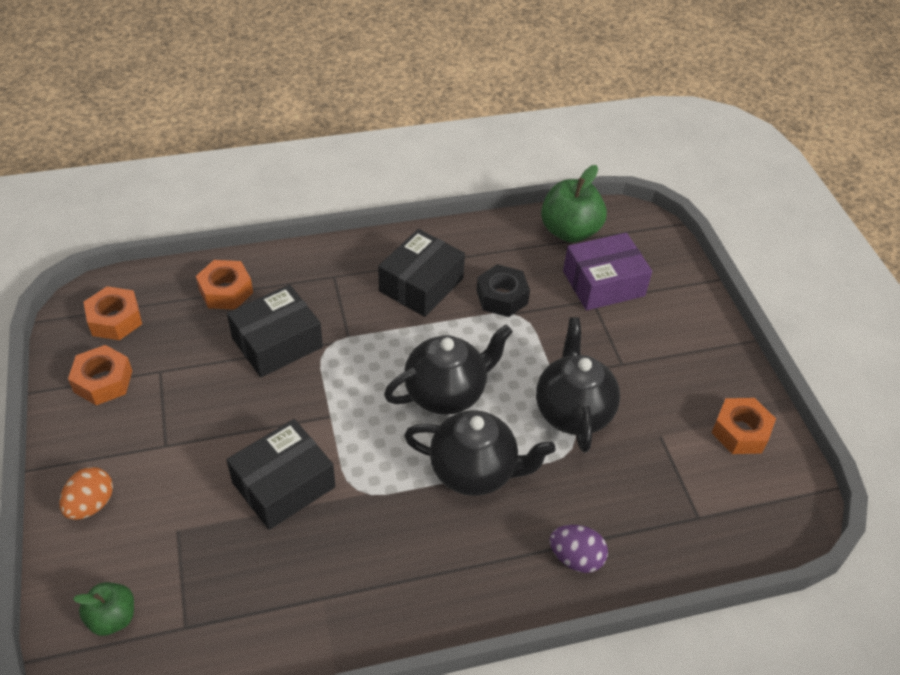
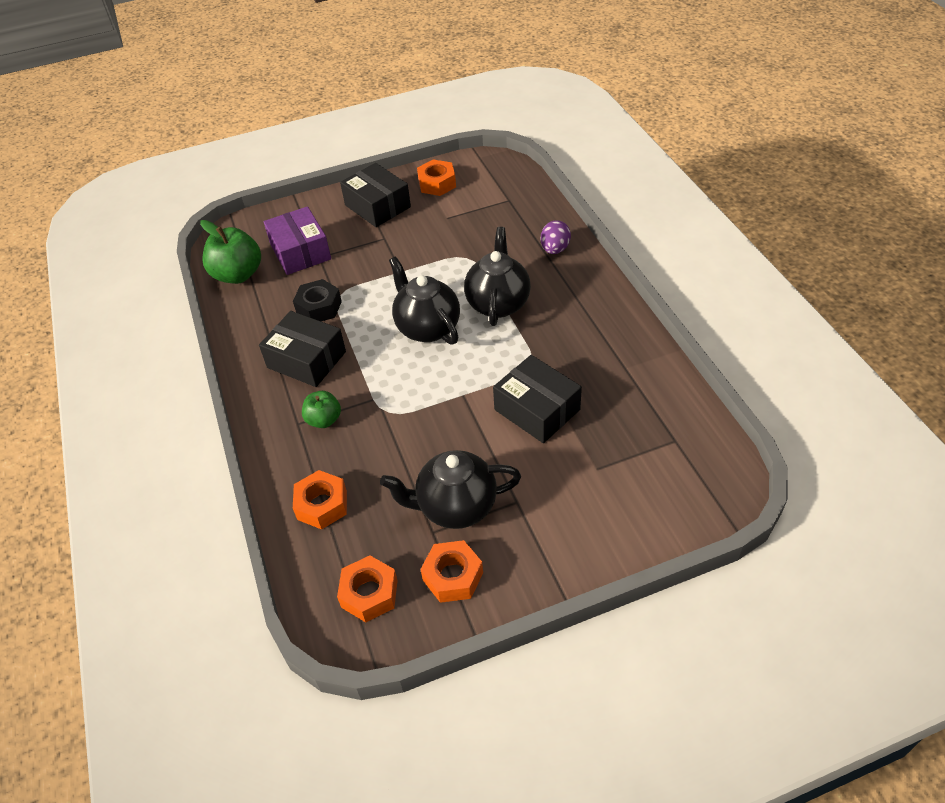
camera: 90 degrees left, 0 degrees up
orange egg [59,467,113,520] -> none
green apple [73,582,134,636] -> green apple moved to [302,391,341,428]
black box [227,285,323,377] -> black box moved to [340,163,411,227]
black teapot [536,317,620,452] -> black teapot moved to [380,450,521,529]

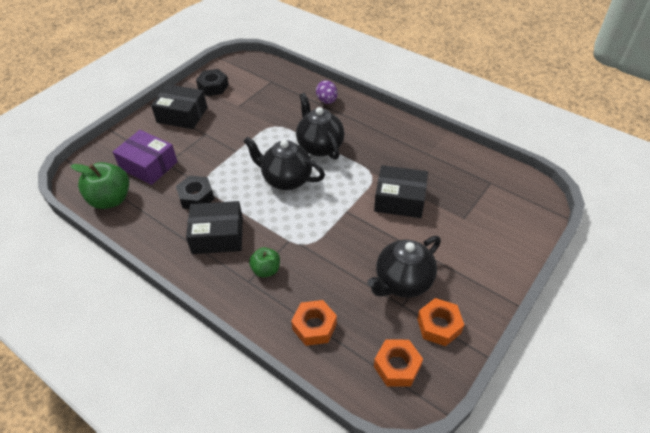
camera: 35 degrees left, 0 degrees up
orange nut [417,159,456,196] -> black nut [196,69,229,96]

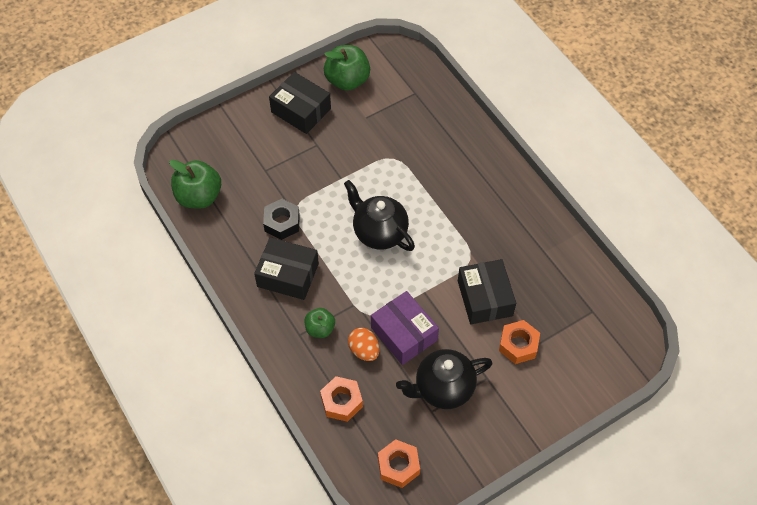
camera: 20 degrees right, 10 degrees up
purple box [113,130,178,185] -> purple box moved to [371,291,439,365]
black nut [196,69,229,96] -> green apple [324,45,370,91]
black teapot [296,93,345,160] -> none
purple egg [316,80,338,104] -> none
black box [374,165,428,218] -> black box turned 45 degrees clockwise [458,259,516,324]
orange nut [417,298,464,346] -> orange nut moved to [499,320,540,364]
none -> orange egg [348,328,379,361]

